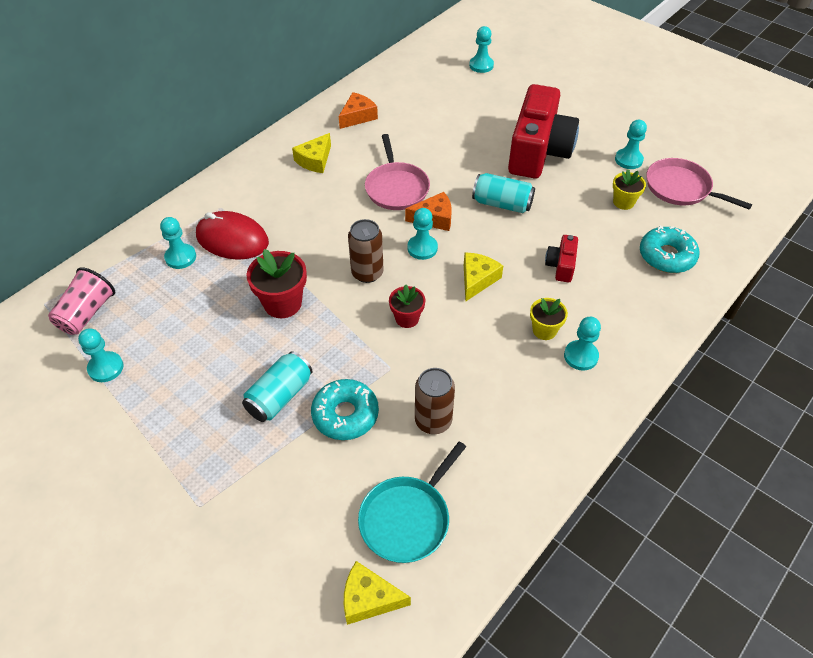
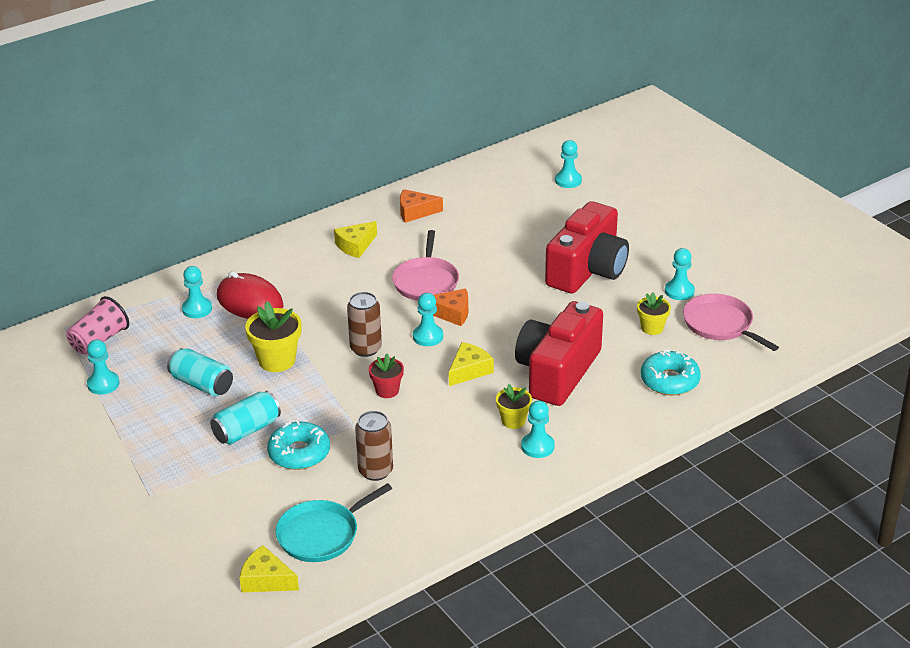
camera: 15 degrees right, 15 degrees down
red flower pot [247,249,307,318] -> yellow flower pot [245,301,301,372]
orange cheese [339,92,378,129] -> orange cheese turned 150 degrees counterclockwise [400,189,443,223]
turquoise can [472,173,535,213] -> turquoise can moved to [167,348,233,397]
red camera [545,235,578,282] -> red camera [515,301,603,406], size x2.30

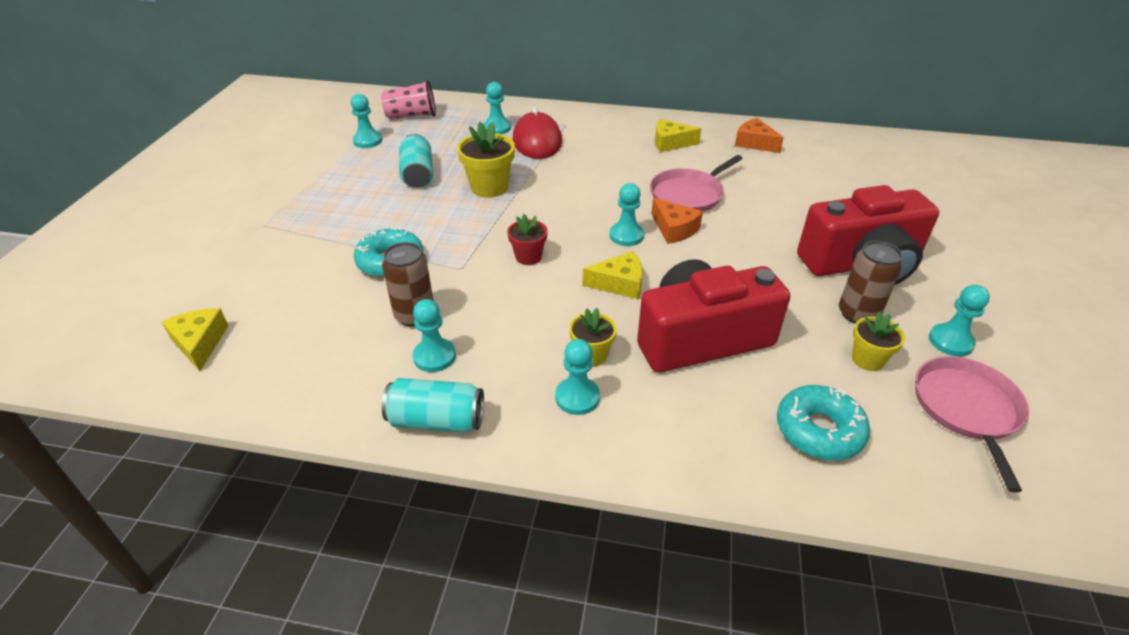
camera: 45 degrees right, 5 degrees up
turquoise can [210,391,281,445] -> turquoise can moved to [382,378,484,433]
turquoise pan [275,483,392,562] -> none
brown can [347,292,382,357] -> brown can moved to [839,241,903,324]
turquoise pawn [555,140,582,188] -> turquoise pawn moved to [413,299,456,372]

